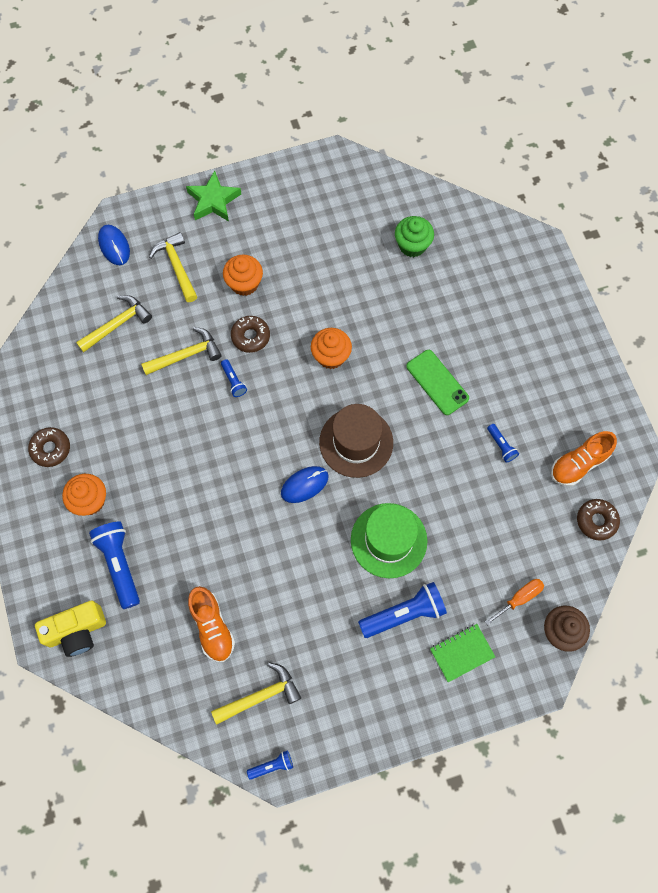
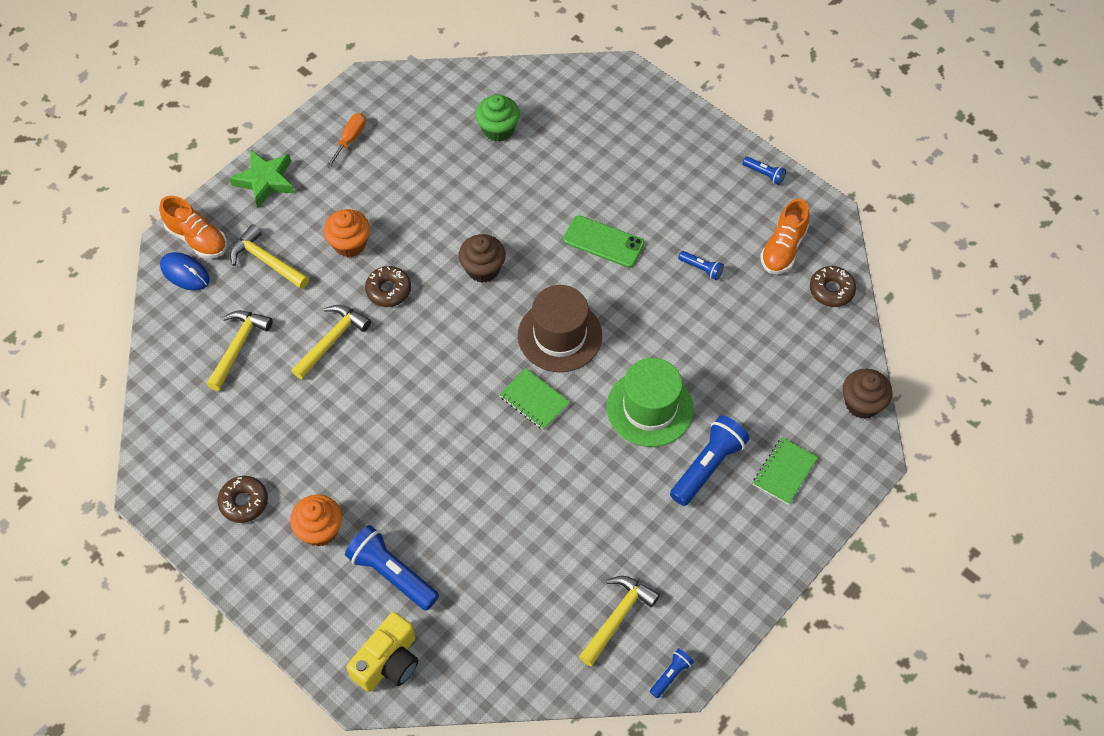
camera: 30 degrees left, 10 degrees down
orange shoe [188,586,235,662] -> orange shoe moved to [159,196,227,258]
blue flashlight [221,359,247,397] -> blue flashlight moved to [742,156,786,185]
blue mouse [281,466,329,503] -> green notebook [499,368,570,430]
orange cupcake [311,328,352,369] -> brown cupcake [459,234,506,283]
orange screwdriver [485,579,544,625] -> orange screwdriver moved to [326,113,366,168]

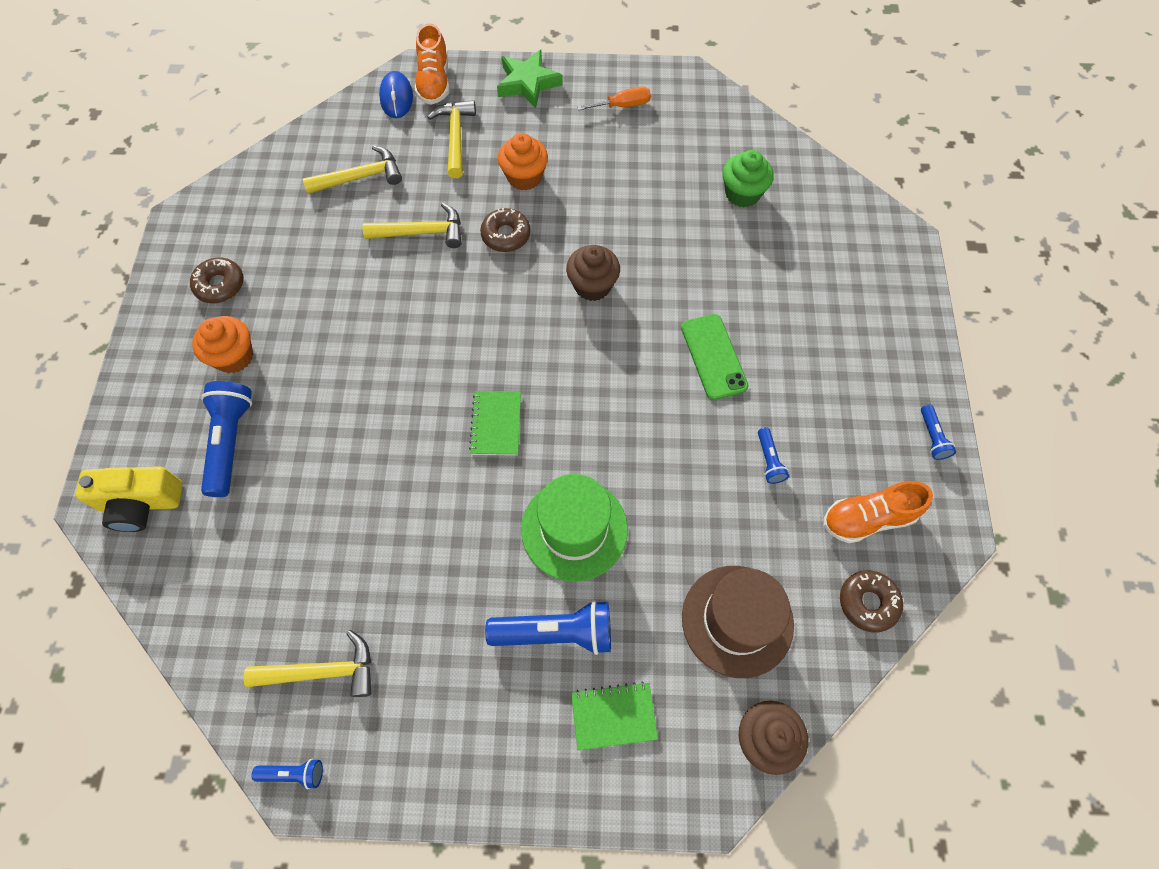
camera: 50 degrees right, 5 degrees up
brown hat [518,285,602,372] -> brown hat moved to [682,566,794,678]

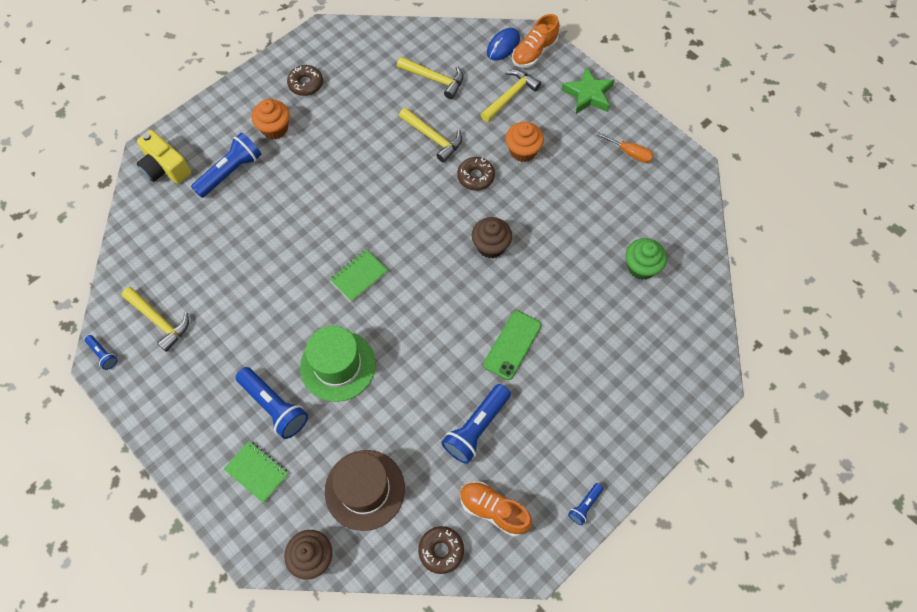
camera: 45 degrees right, 0 degrees up
blue flashlight [758,427,789,484] -> blue flashlight [441,384,511,464], size x1.99

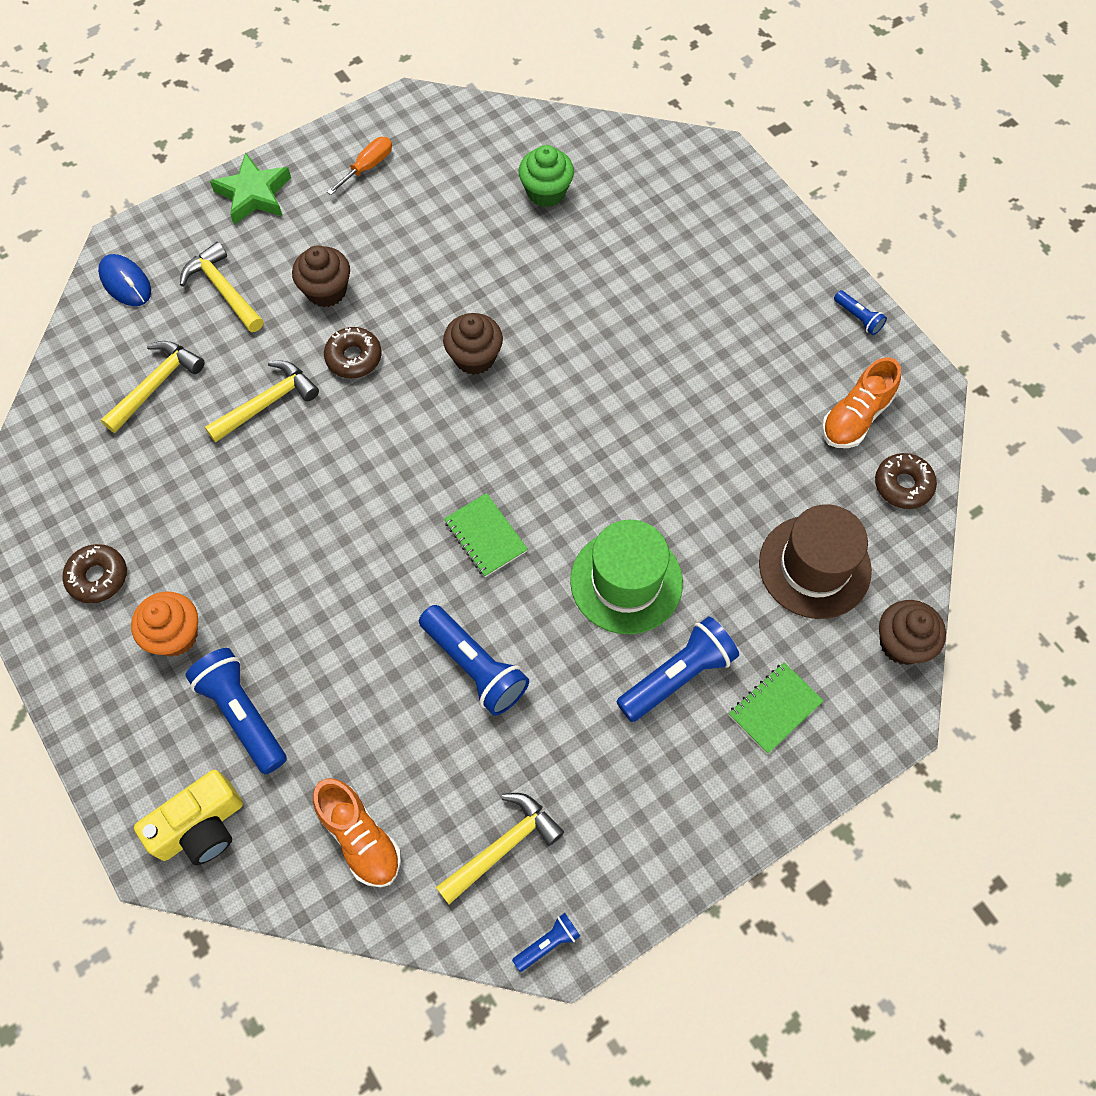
camera: 80 degrees left, 0 degrees up
blue flashlight [441,384,511,464] -> blue flashlight moved to [419,605,529,716]
green phone [483,311,541,380] -> none
orange cupcake [505,122,544,162] -> brown cupcake [292,246,350,307]
orange shoe [512,14,559,68] -> orange shoe moved to [313,778,401,887]

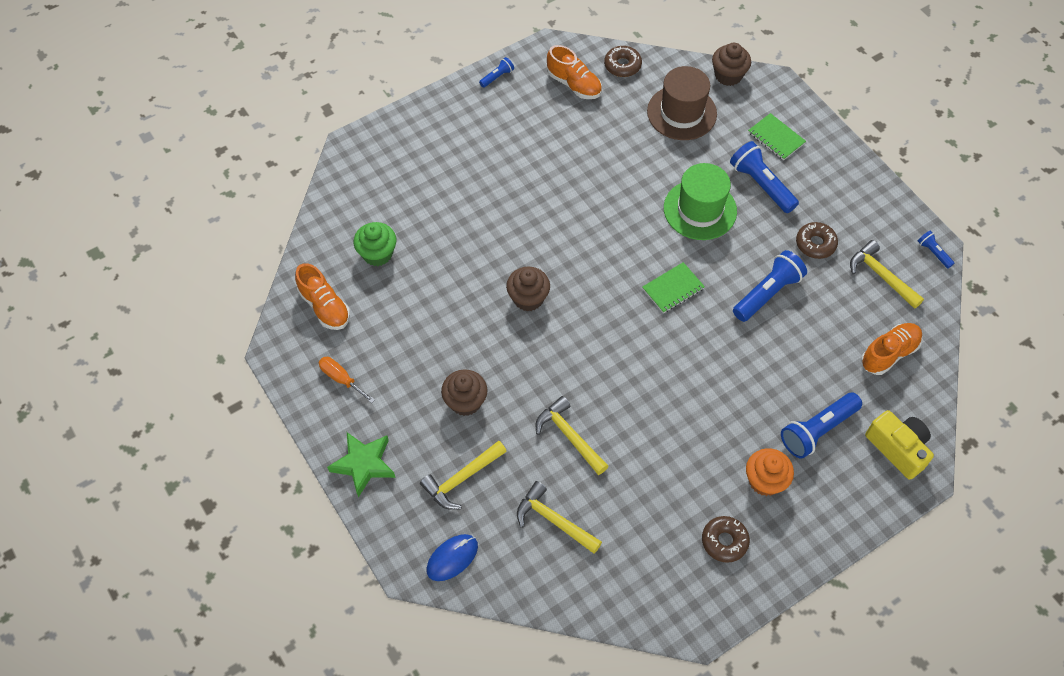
camera: 90 degrees left, 5 degrees down
brown donut [324,327,382,378] -> brown donut moved to [796,222,838,259]
none -> orange shoe [295,263,350,330]

